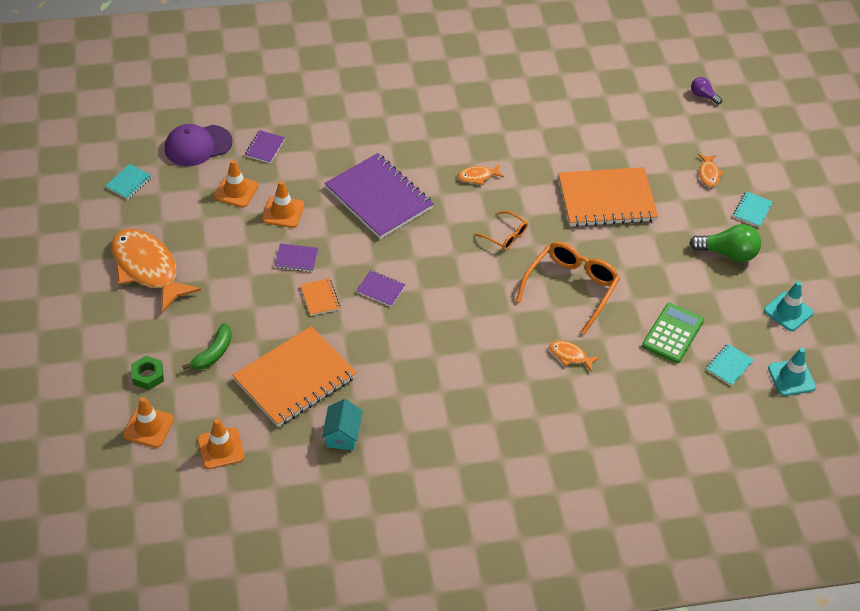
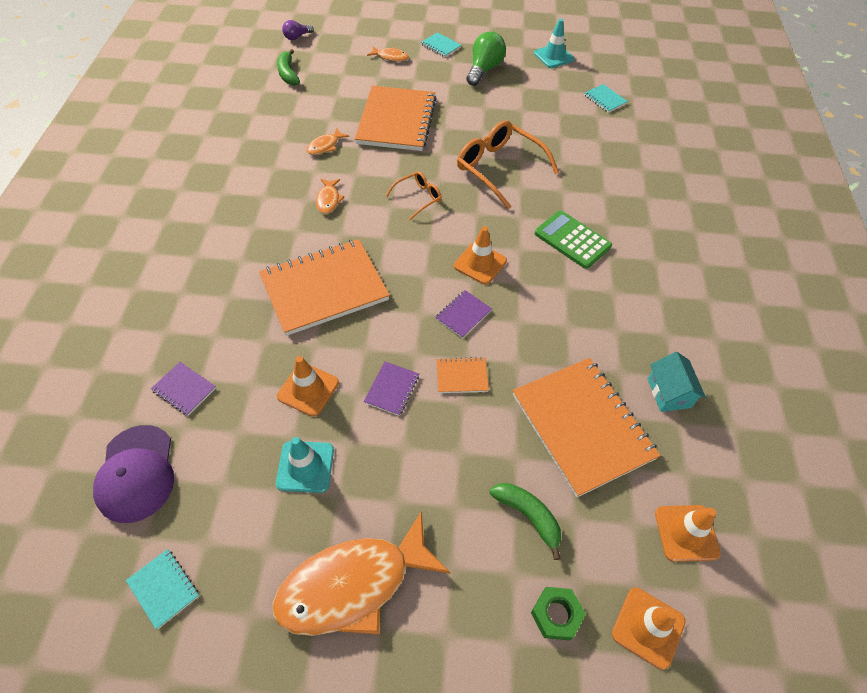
camera: 75 degrees left, 5 degrees up
orange traffic cone [214,160,258,208] -> orange traffic cone moved to [454,226,507,285]
turquoise house [322,399,363,451] -> turquoise house turned 60 degrees clockwise [648,352,706,412]
purple notebook [325,153,434,239] -> orange notebook [259,239,390,336]
orange fish [549,341,600,371] -> orange fish moved to [307,128,349,155]
green calculator [642,303,704,363] -> green calculator moved to [534,210,612,269]
turquoise traffic cone [768,348,816,396] -> turquoise traffic cone moved to [276,437,334,493]
none -> green banana [277,49,300,86]

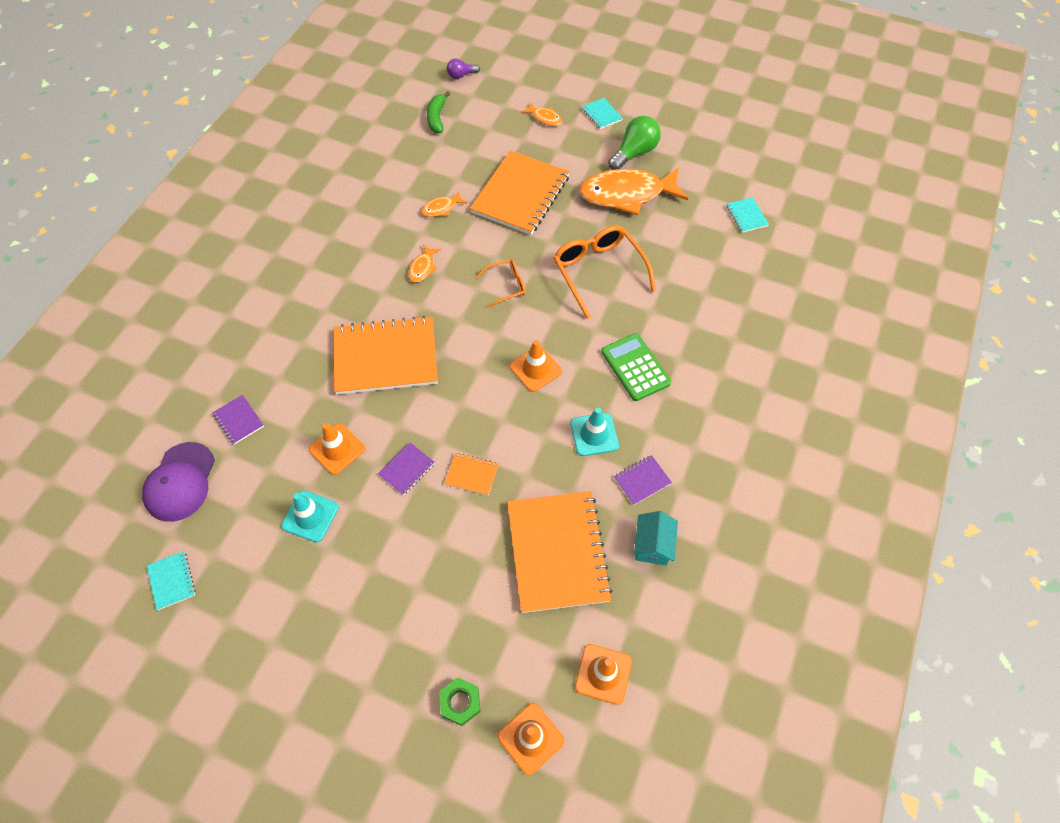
camera: 20 degrees right, 5 degrees up
orange fish [273,511,451,636] -> orange fish moved to [579,167,688,215]
purple notebook [435,290,492,338] -> purple notebook moved to [614,455,672,505]
green banana [490,483,561,560] -> none
turquoise traffic cone [534,19,574,68] -> turquoise traffic cone moved to [570,408,619,456]

